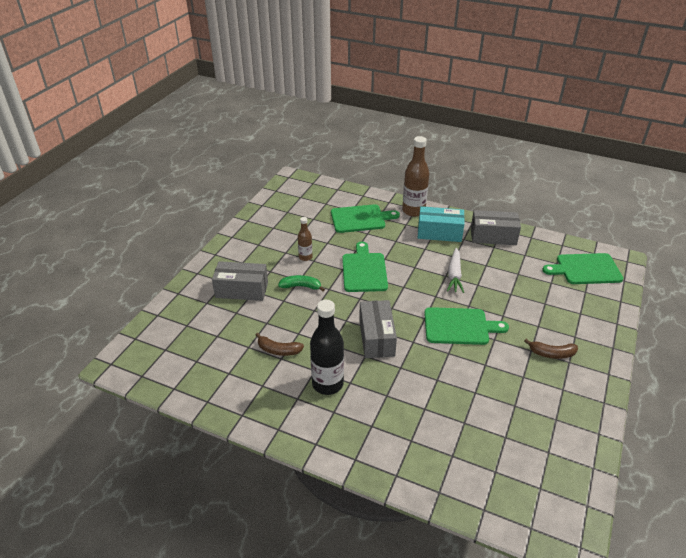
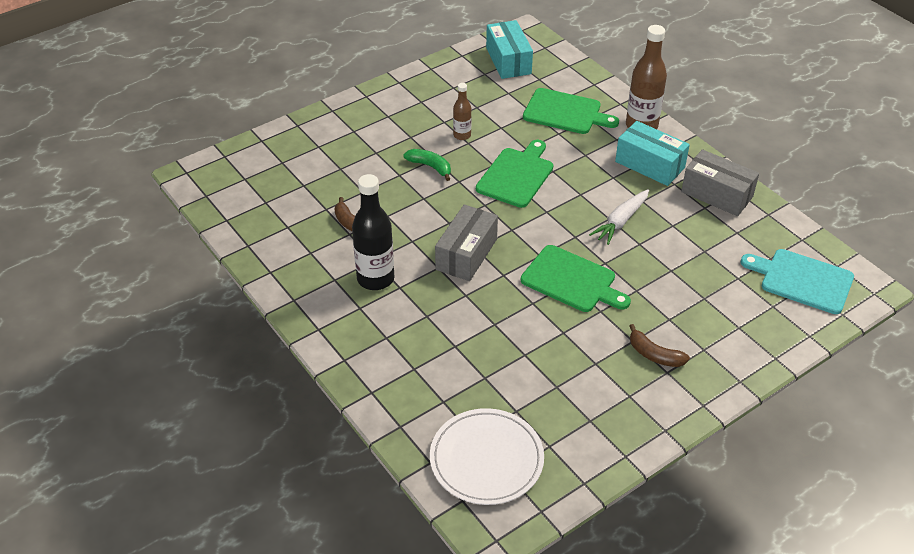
camera: 30 degrees right, 5 degrees up
grey box [212,261,268,301] -> none
green cutting board [542,253,623,284] -> turquoise cutting board [740,249,854,314]
none -> white plate [430,408,544,505]
none -> turquoise box [486,20,533,79]

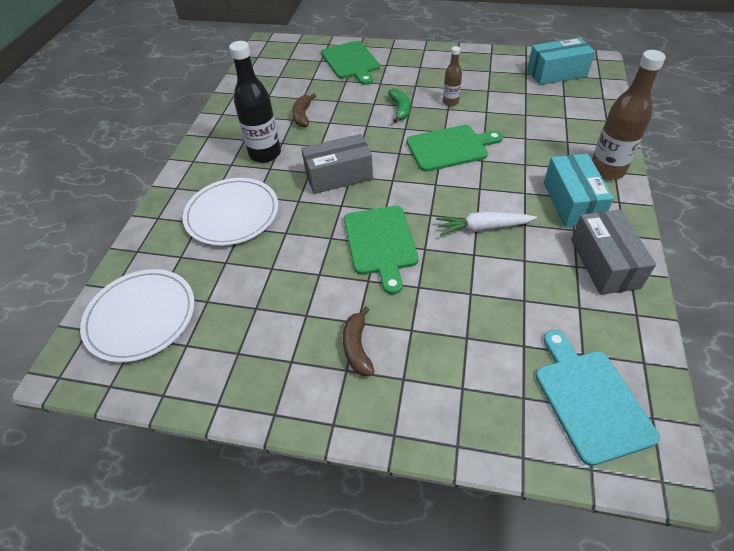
camera: 50 degrees right, 5 degrees up
turquoise box [486,20,533,79] -> turquoise box turned 45 degrees clockwise [527,37,595,85]
green cutting board [523,88,619,134] -> green cutting board moved to [321,41,380,85]
none -> white plate [183,178,278,246]

